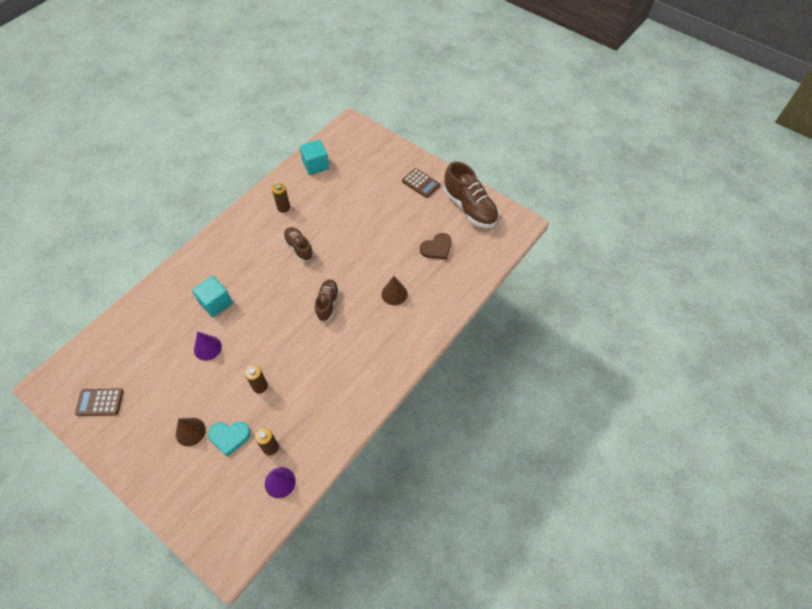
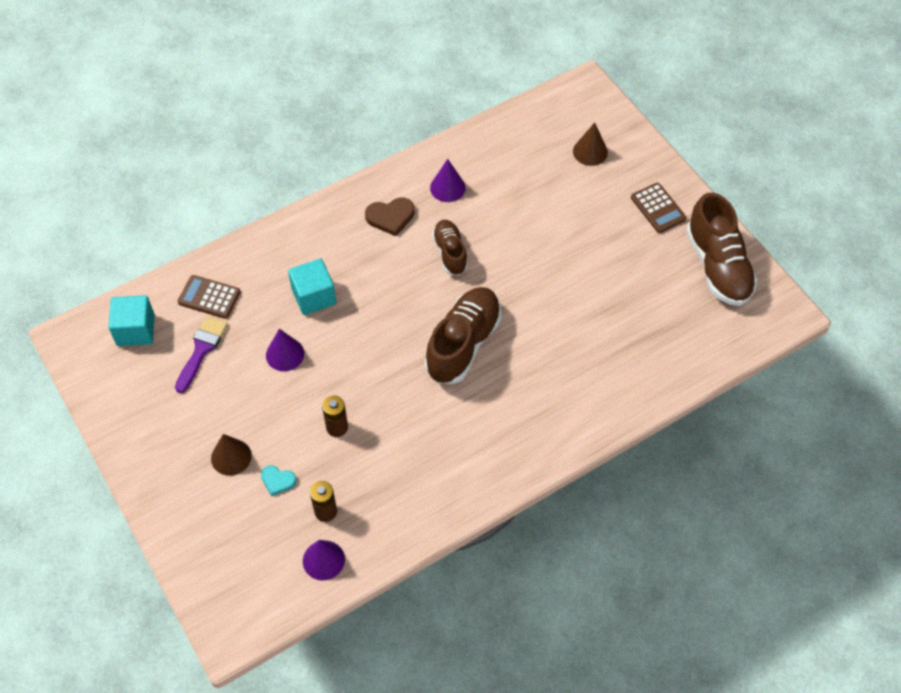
camera: 20 degrees right, 0 degrees up
brown calculator [75,388,124,416] -> brown calculator moved to [178,275,241,319]
turquoise heart [208,422,251,457] -> turquoise heart [261,465,297,496], size x0.64
brown battery [272,183,290,213] -> purple cone [430,159,466,202]
turquoise cube [300,140,330,175] -> turquoise cube moved to [109,295,155,346]
brown shoe [315,279,339,322] -> brown shoe [425,287,502,384], size x1.70
brown cone [381,276,408,305] -> brown cone moved to [573,122,608,166]
brown heart [420,233,452,260] -> brown heart moved to [365,198,415,236]
none -> purple brush [175,316,228,393]

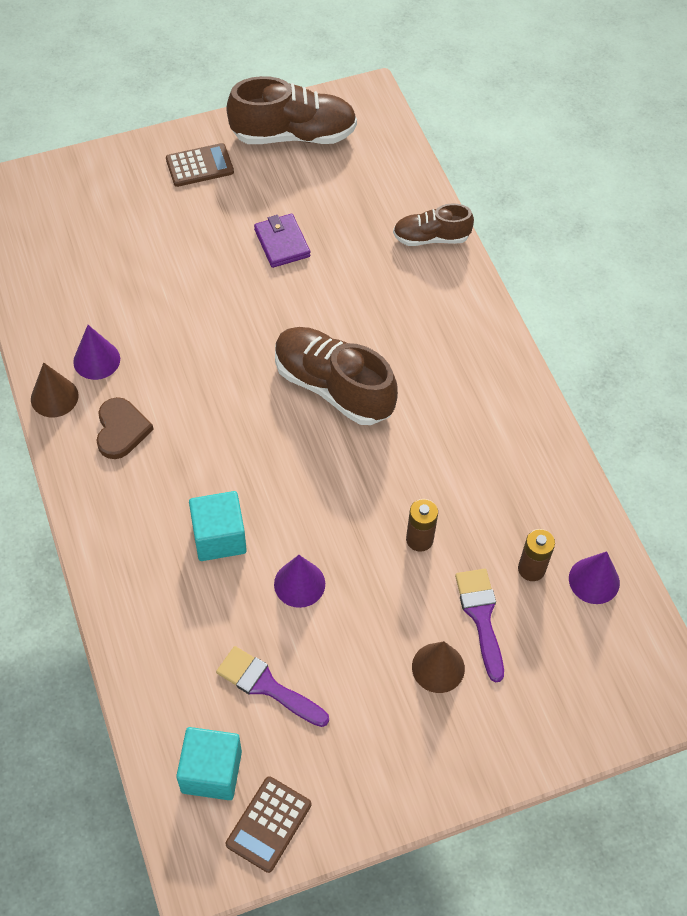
camera: 80 degrees left, 0 degrees up
brown calculator [178,275,241,319] -> brown calculator moved to [226,776,311,873]
turquoise heart [261,465,297,496] -> purple brush [455,569,504,683]
brown shoe [432,220,468,276] -> brown shoe moved to [393,203,474,246]
brown cone [573,122,608,166] -> brown cone moved to [31,362,79,417]
none -> purple wallet [254,214,311,268]

